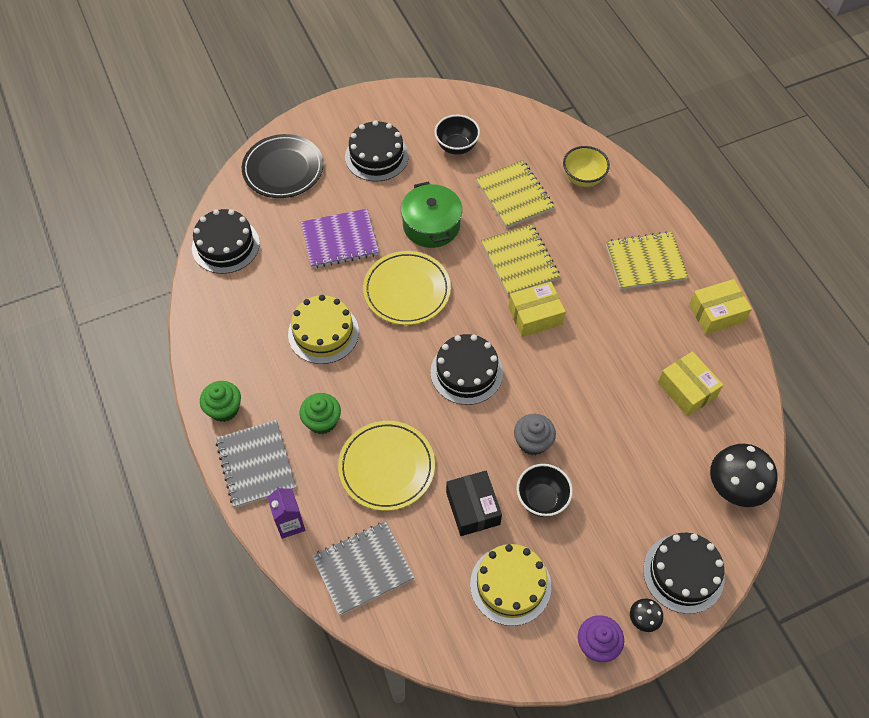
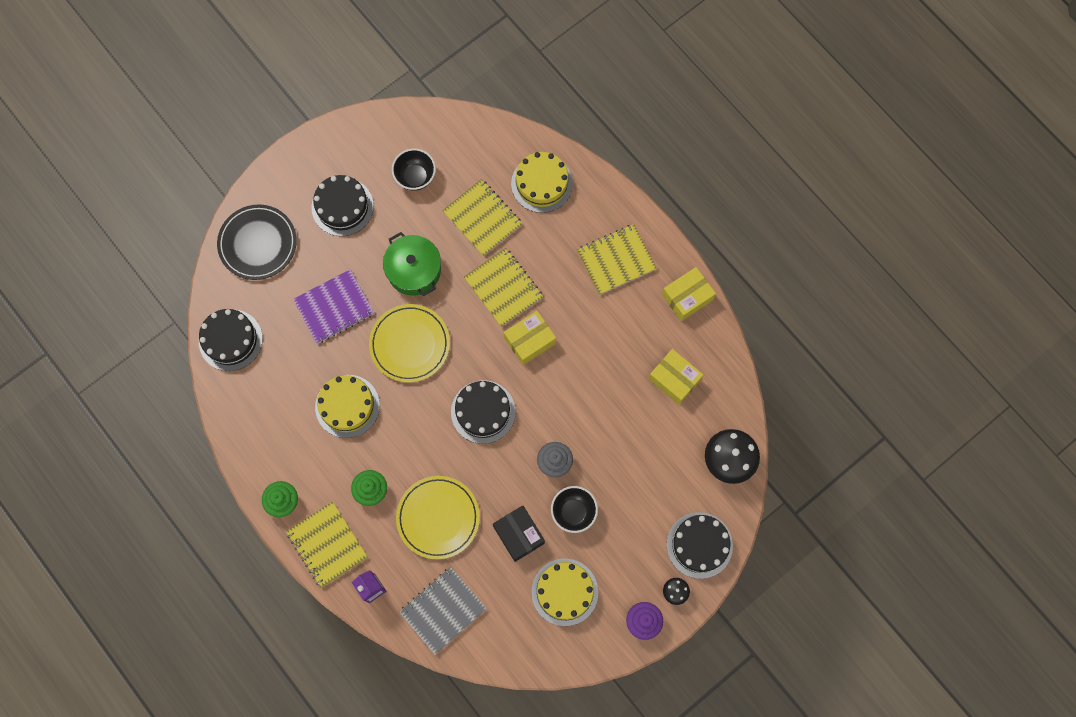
camera: 15 degrees left, 15 degrees up
grey notebook [216,420,296,508] -> yellow notebook [286,501,368,588]
yellow bowl [563,146,610,187] -> yellow cake [511,152,573,213]

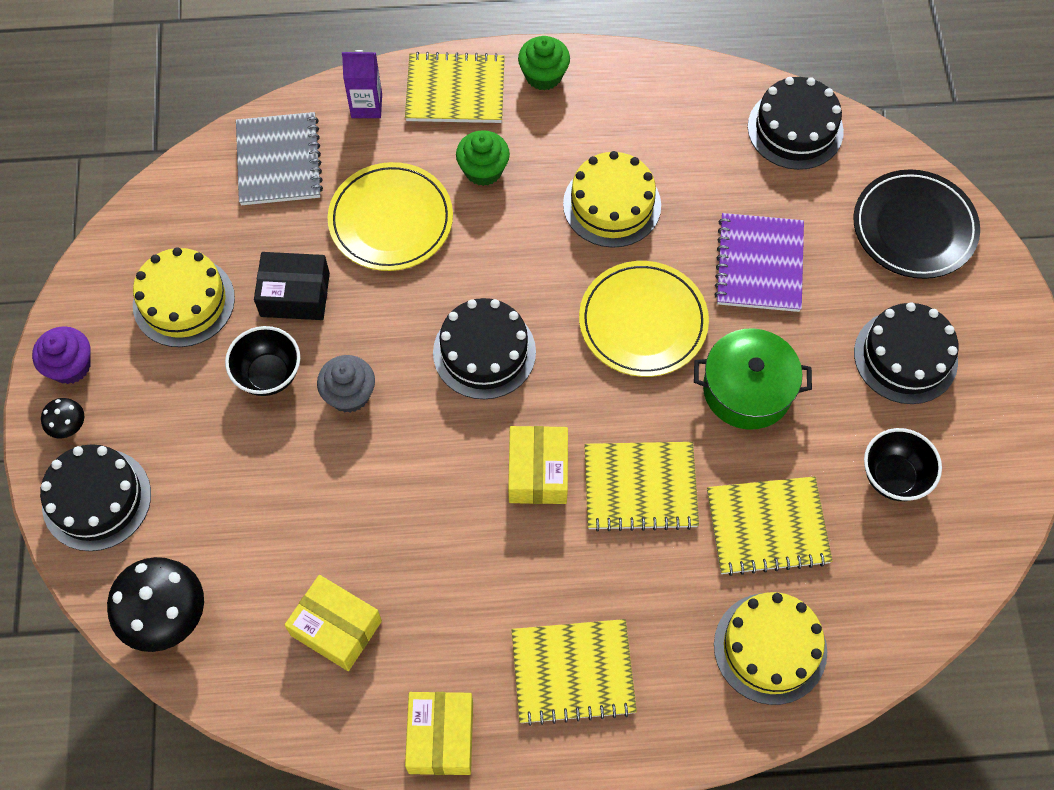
camera: 125 degrees right, 10 degrees down
yellow notebook [577,224,657,295] -> yellow notebook turned 75 degrees clockwise [512,619,637,726]
yellow box [649,349,703,405] -> yellow box turned 45 degrees clockwise [285,575,382,671]

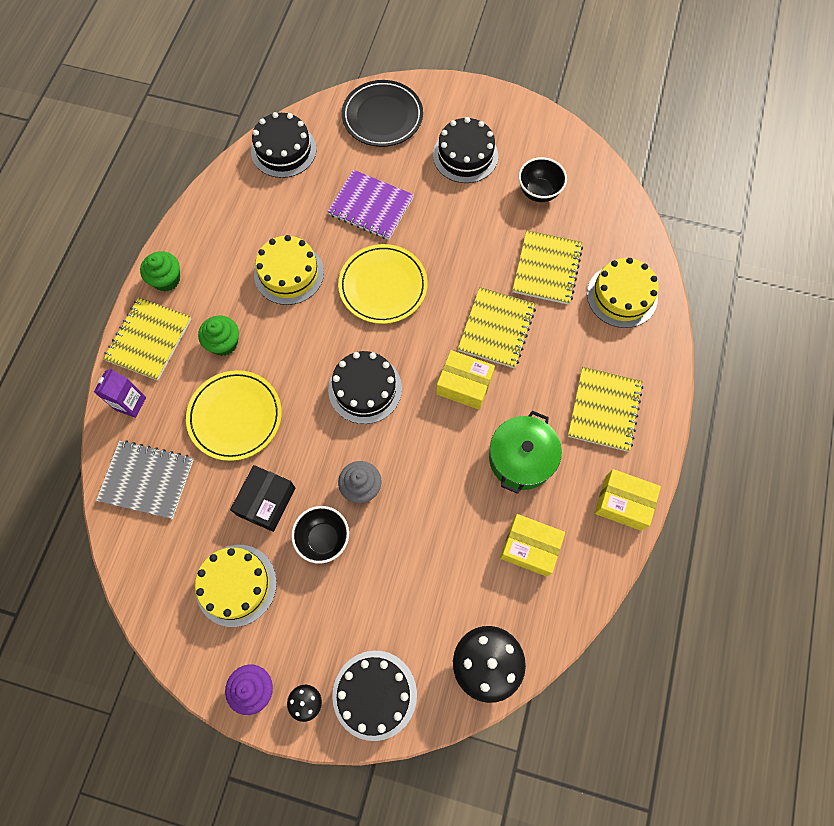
camera: 70 degrees left, 5 degrees up
yellow box [285,575,382,671] -> yellow box turned 60 degrees clockwise [500,514,565,577]
green pot [694,328,812,430] -> green pot moved to [489,411,562,494]

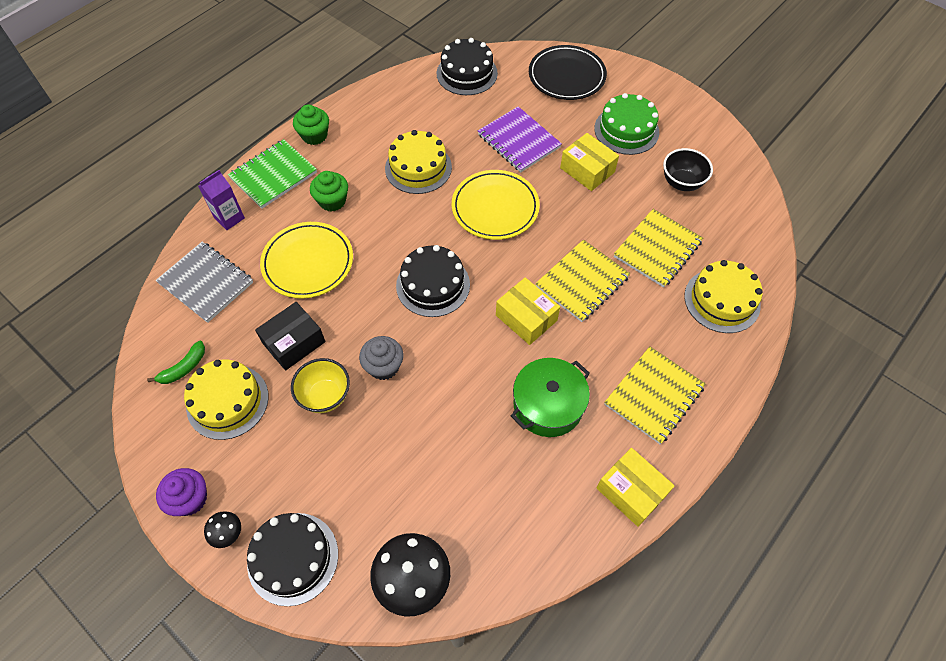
camera: 25 degrees right, 10 degrees down
yellow notebook [103,297,191,381] -> green notebook [228,139,317,209]
black bowl [291,506,349,564] -> yellow bowl [291,358,350,413]
black cake [433,117,498,183] -> green cake [594,93,659,155]
yellow box [500,514,565,577] -> yellow box moved to [560,133,619,191]
none -> green banana [147,341,205,384]

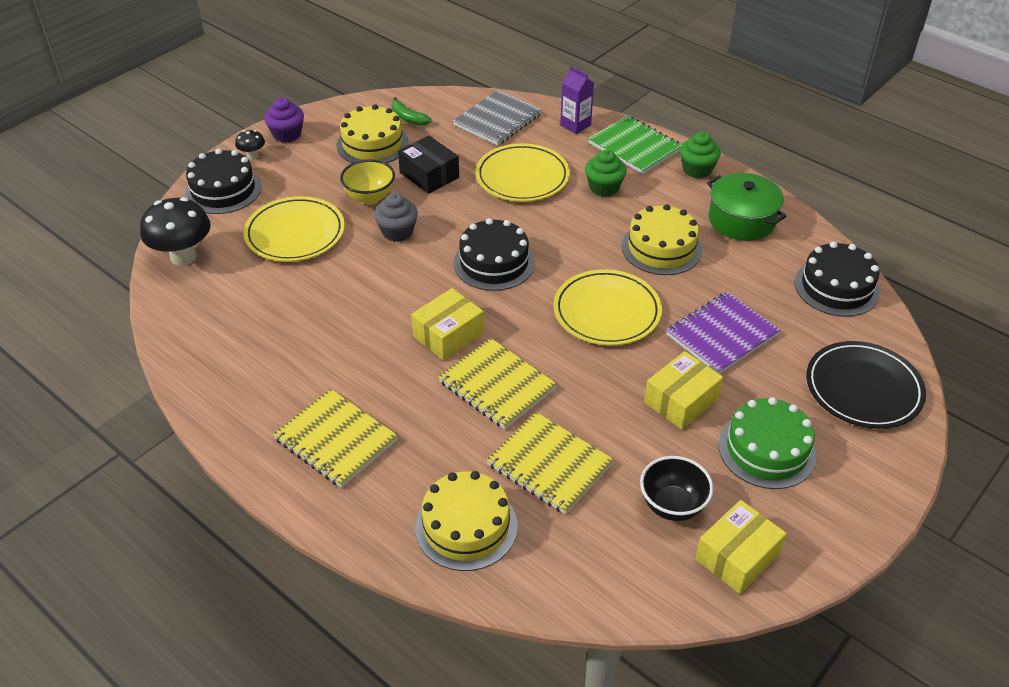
camera: 90 degrees right, 15 degrees down
green pot [511,358,590,437] -> green pot moved to [707,173,787,241]
yellow box [597,448,675,527] -> yellow box moved to [695,500,787,594]
none -> yellow plate [243,196,345,262]

